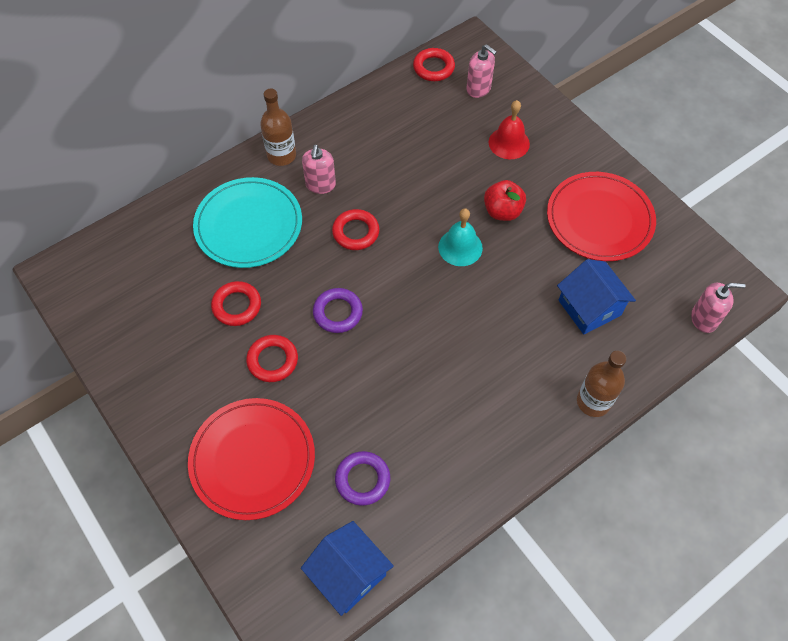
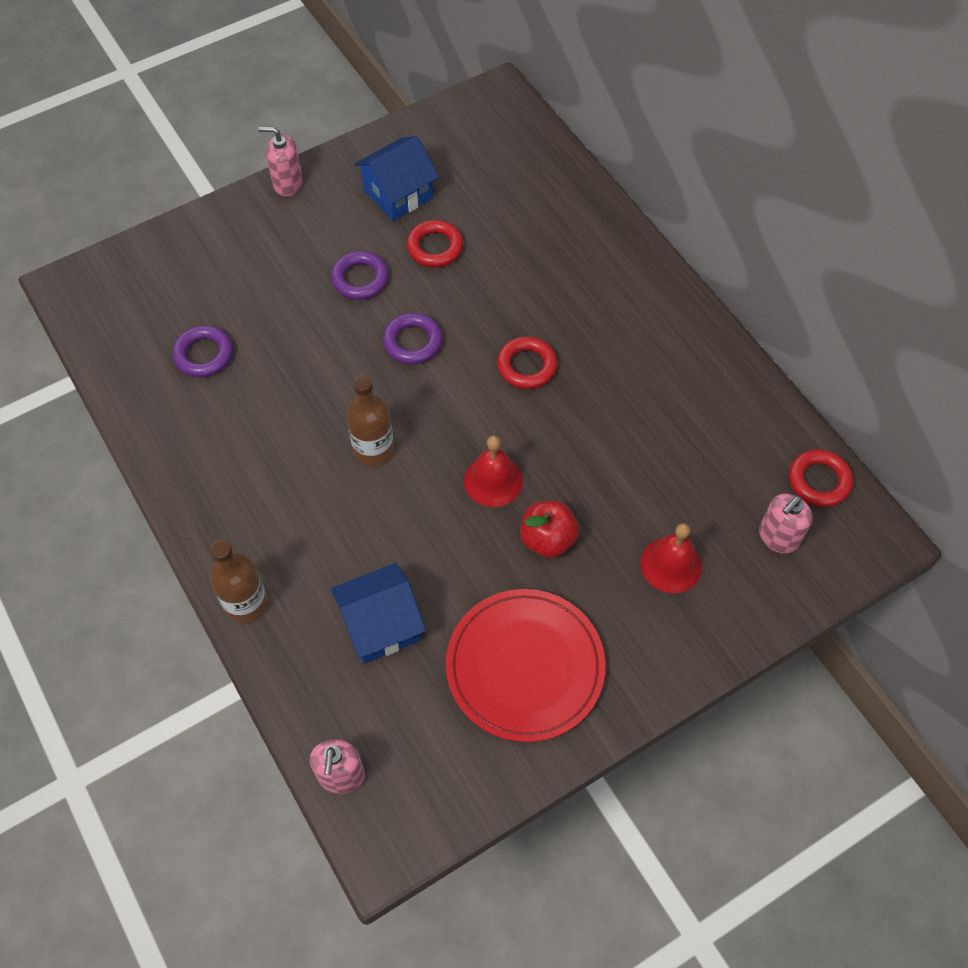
camera: 95 degrees right, 0 degrees up
red plate [188,398,315,520] -> none
turquoise plate [193,177,302,268] -> none
red ring [246,335,298,382] -> purple ring [331,251,389,300]
brown bottle [260,89,296,166] -> brown bottle moved to [346,375,394,466]
blue house [301,521,394,616] -> blue house moved to [354,136,439,221]
pink soap dispenser [302,145,336,194] -> pink soap dispenser moved to [258,127,303,197]
turquoise bell [438,208,483,266] -> red bell [464,435,523,507]

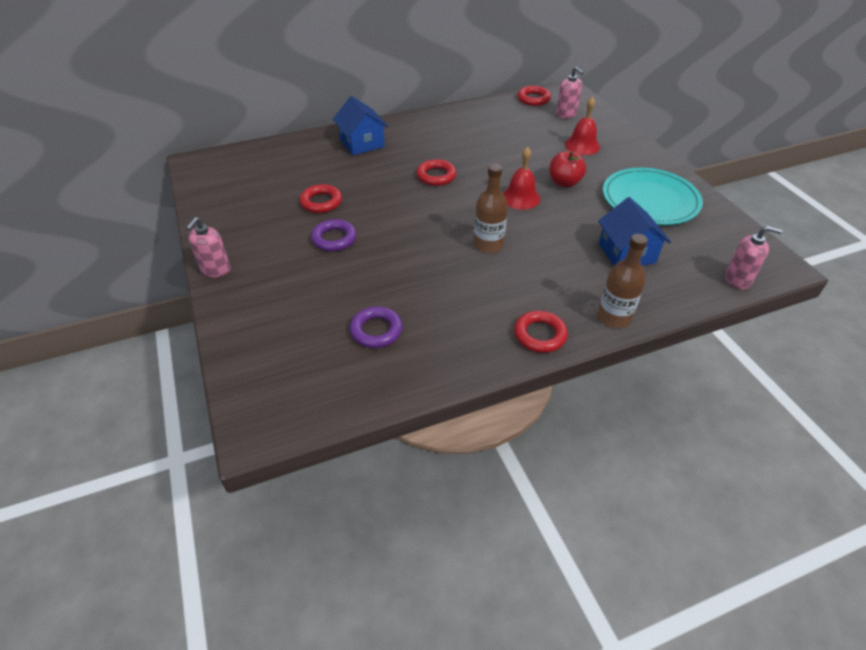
camera: 80 degrees left, 15 degrees down
blue house [354,136,439,221] -> blue house moved to [333,96,388,155]
purple ring [383,313,442,364] -> none
red plate [446,589,606,742] -> turquoise plate [603,168,703,225]
none -> red ring [514,311,568,353]

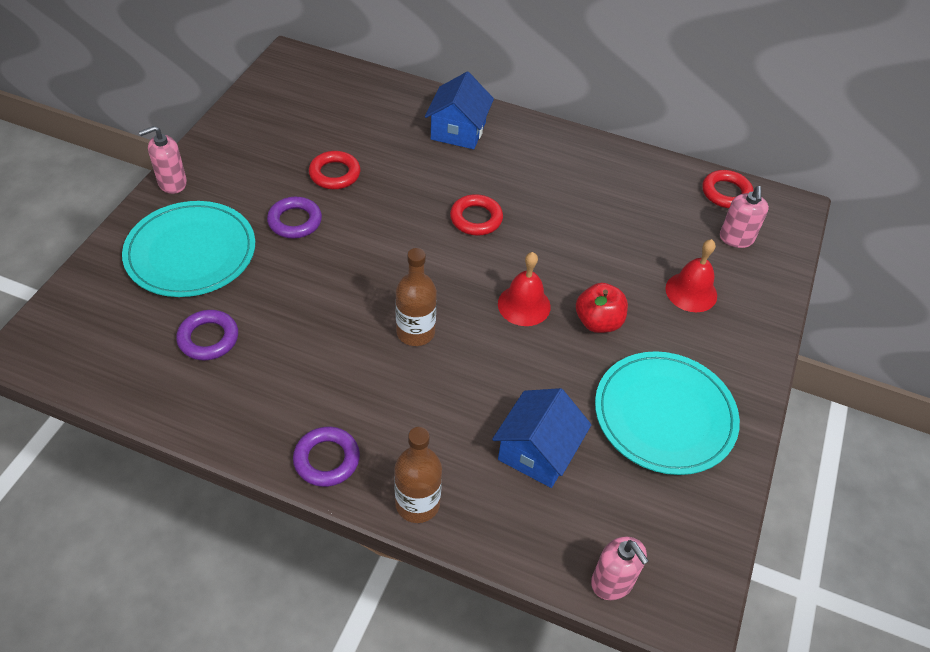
camera: 40 degrees right, 5 degrees up
red ring [514,311,568,353] -> purple ring [293,427,360,487]
none -> turquoise plate [122,201,255,297]

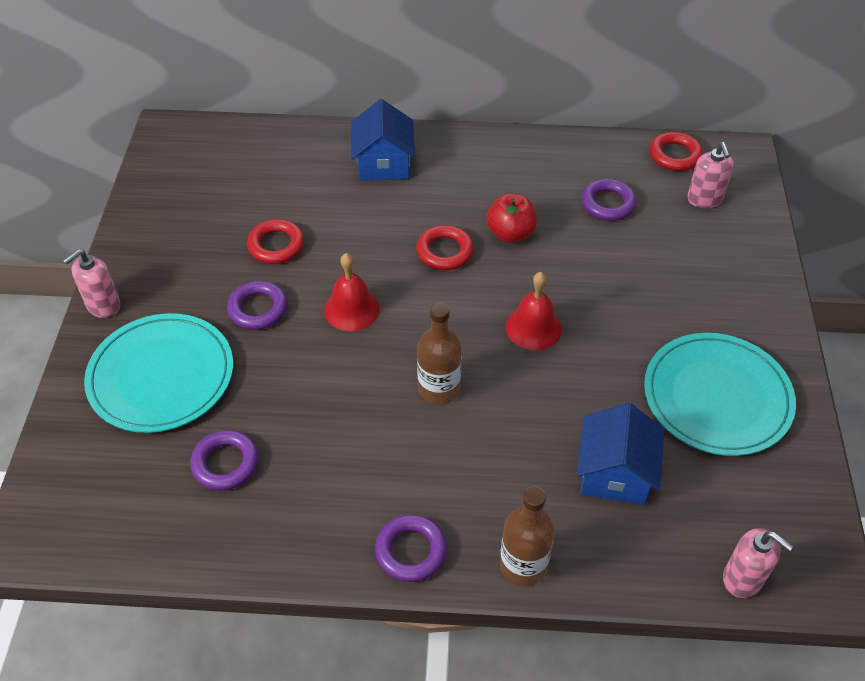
camera: 15 degrees left, 0 degrees up
red apple [576,283,628,333] -> red apple moved to [486,193,537,243]
red bell [665,239,717,312] -> red bell moved to [324,253,380,331]
none -> purple ring [581,179,637,221]

